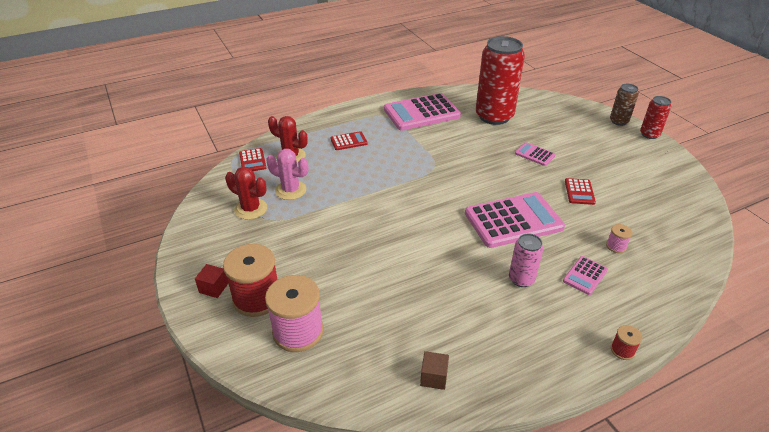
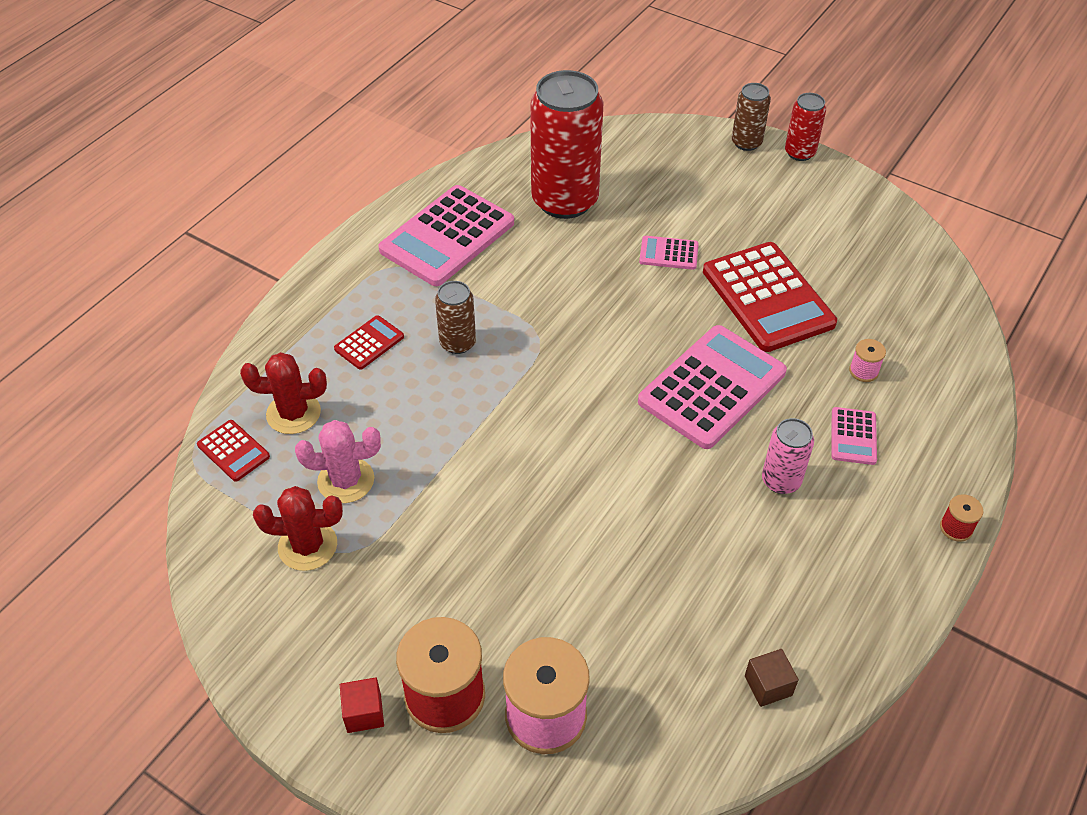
camera: 30 degrees left, 10 degrees up
red calculator [565,178,596,205] -> red calculator [703,242,837,352], size x2.15
none -> brown can [435,281,476,354]

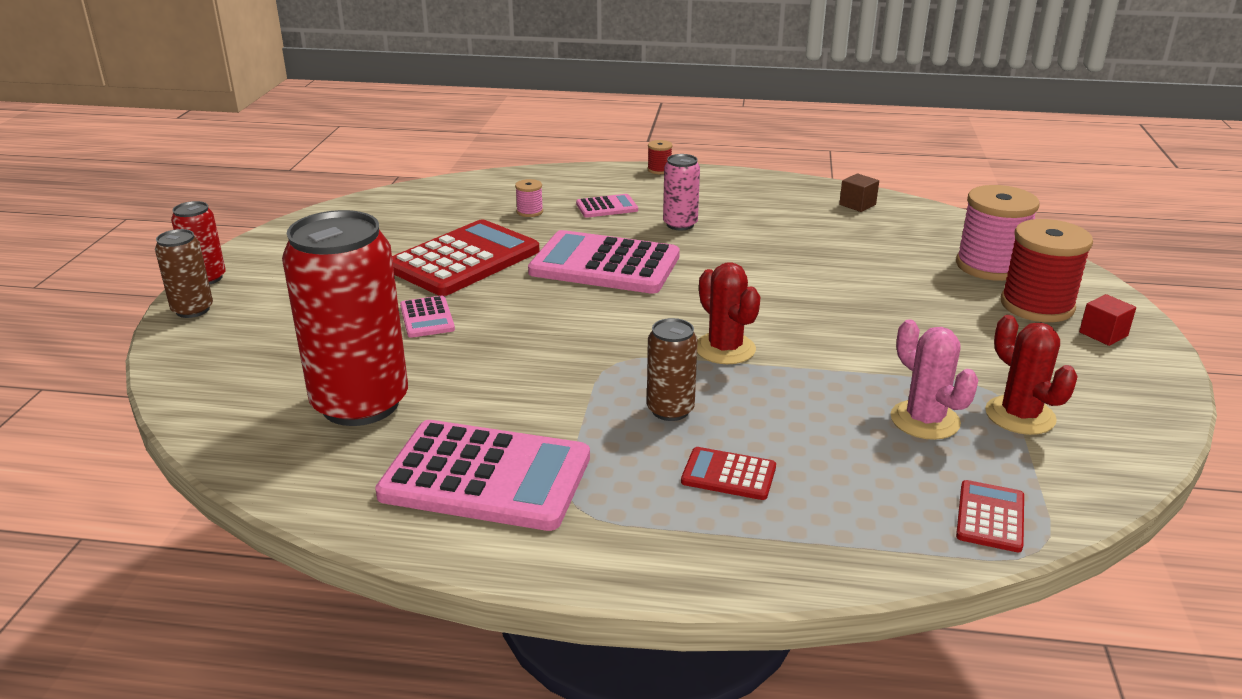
camera: 115 degrees left, 20 degrees down
red cactus [240,352,327,434] -> red cactus moved to [697,262,760,364]

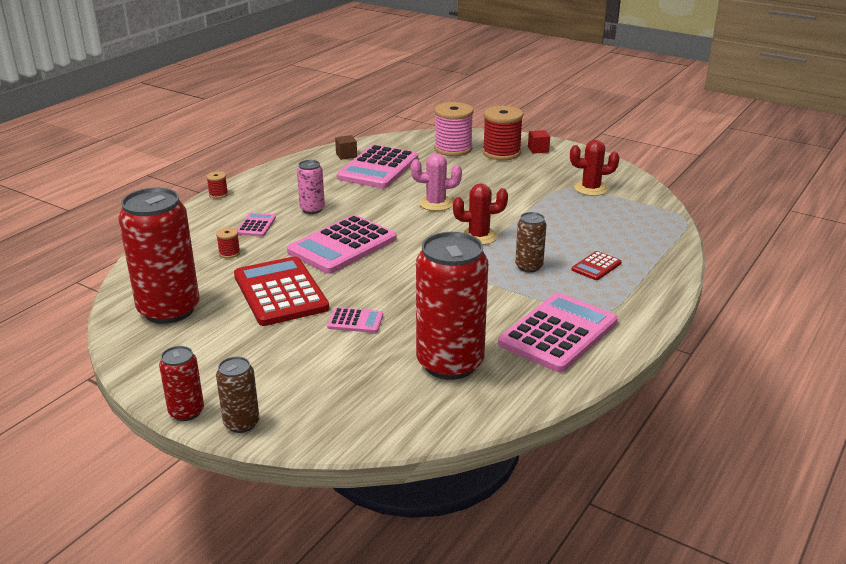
camera: 65 degrees left, 0 degrees up
pink spool [515,179,543,217] -> red spool [216,227,240,258]
pink cactus [890,319,978,440] -> pink cactus moved to [411,153,462,211]
red calculator [956,480,1024,552] -> none
none -> red can [118,188,200,324]
none -> pink calculator [337,145,418,188]

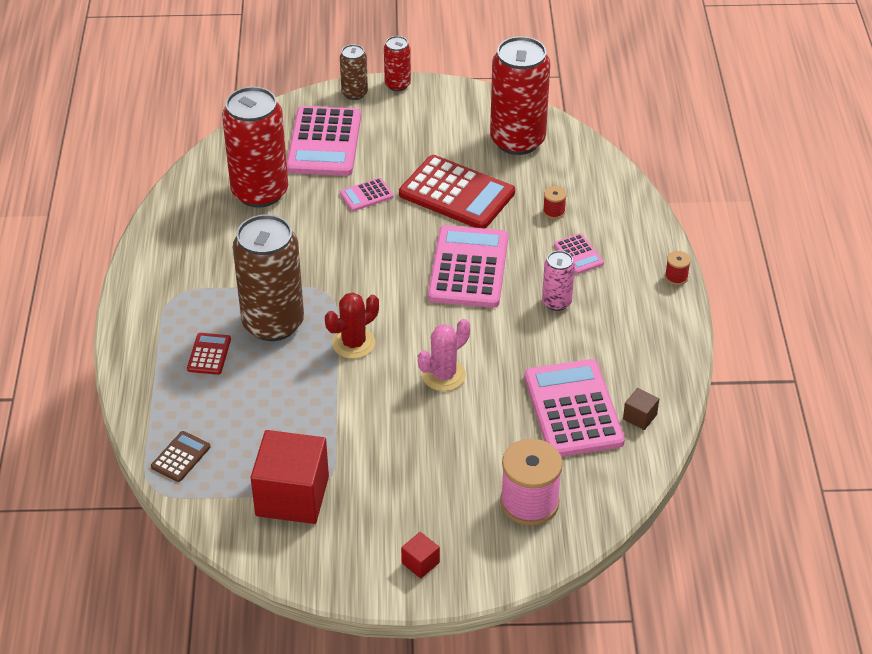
camera: 145 degrees right, 15 degrees up
red spool [482,106,523,160] -> none
pink calculator [498,293,618,372] -> pink calculator moved to [287,106,361,176]
brown can [515,212,547,272] -> brown can [233,214,304,341], size x2.05
red cactus [570,140,619,196] -> red cube [250,430,329,524]
none -> brown calculator [151,431,210,482]

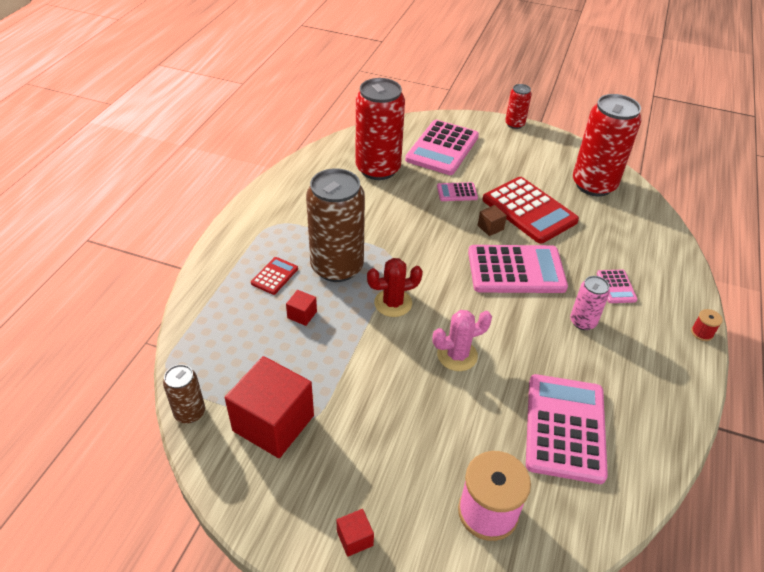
camera: 20 degrees right, 0 degrees up
brown calculator [151,431,210,482] -> none
brown can [340,44,368,100] -> brown can moved to [163,364,205,423]
pink calculator [428,225,508,308] -> pink calculator turned 60 degrees clockwise [468,245,568,293]
red spool [543,186,567,219] -> none
brown cube [623,388,659,430] -> brown cube moved to [478,205,507,236]
none -> red cube [286,290,317,326]

